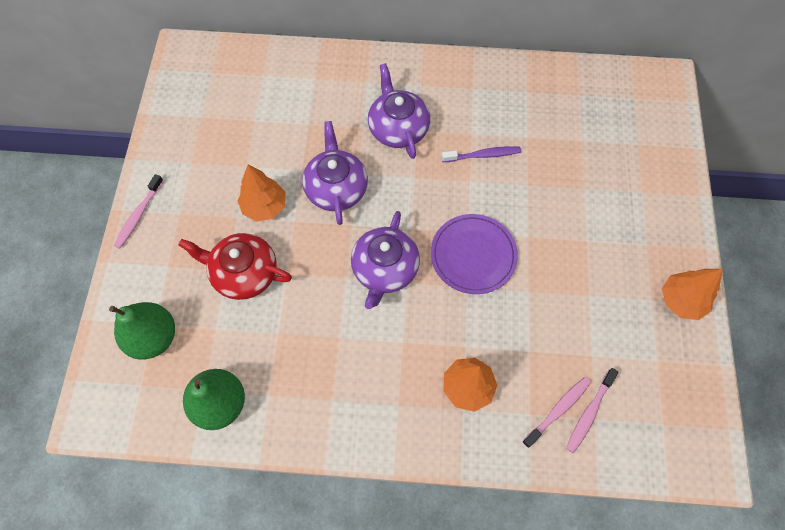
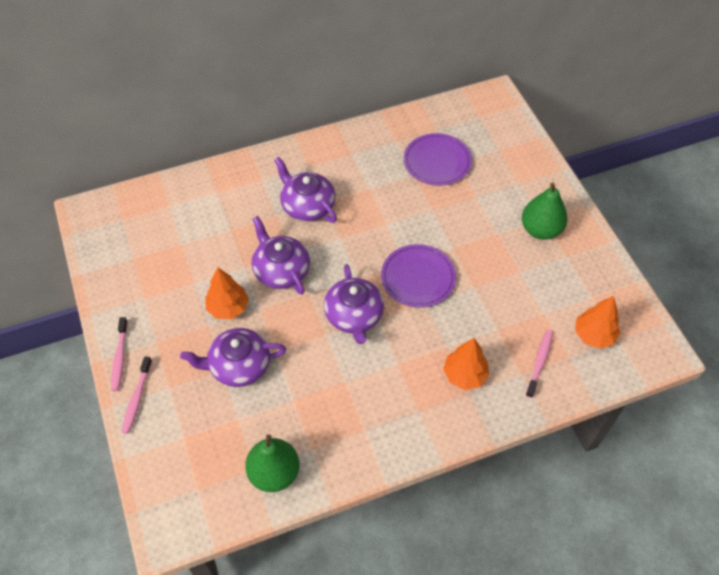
camera: 25 degrees left, 10 degrees down
green pear [109,302,175,360] -> green pear moved to [522,183,568,240]
red teapot [178,233,292,300] -> purple teapot [180,328,286,387]
purple toothbrush [442,146,521,162] -> none
pink toothbrush [566,368,618,453] -> pink toothbrush moved to [121,356,152,434]
orange tree [662,269,723,320] -> orange tree moved to [575,296,620,349]
none -> purple plate [404,133,472,186]

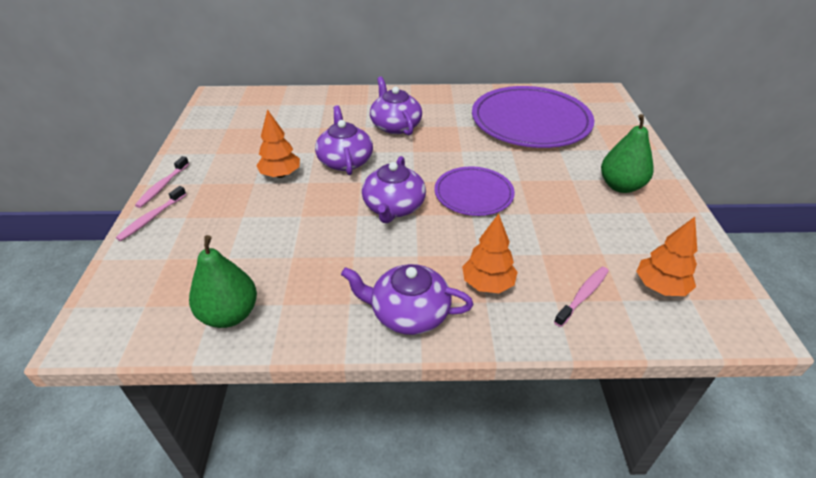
camera: 20 degrees right, 15 degrees down
purple teapot [180,328,286,387] -> purple teapot moved to [341,264,473,335]
purple plate [404,133,472,186] -> purple plate [472,86,594,148], size x1.80

